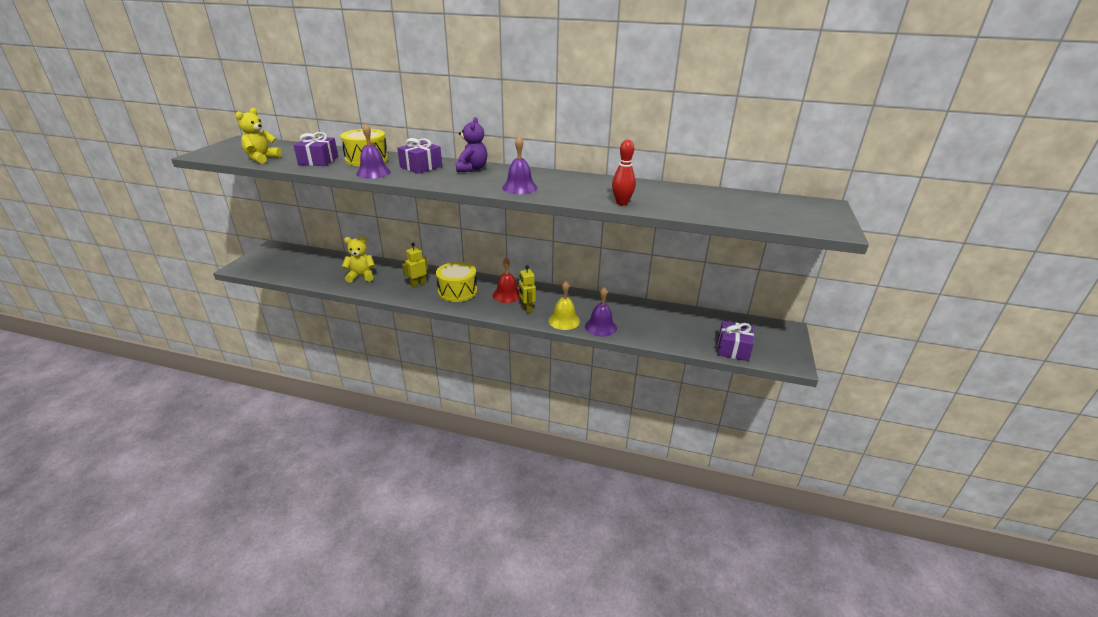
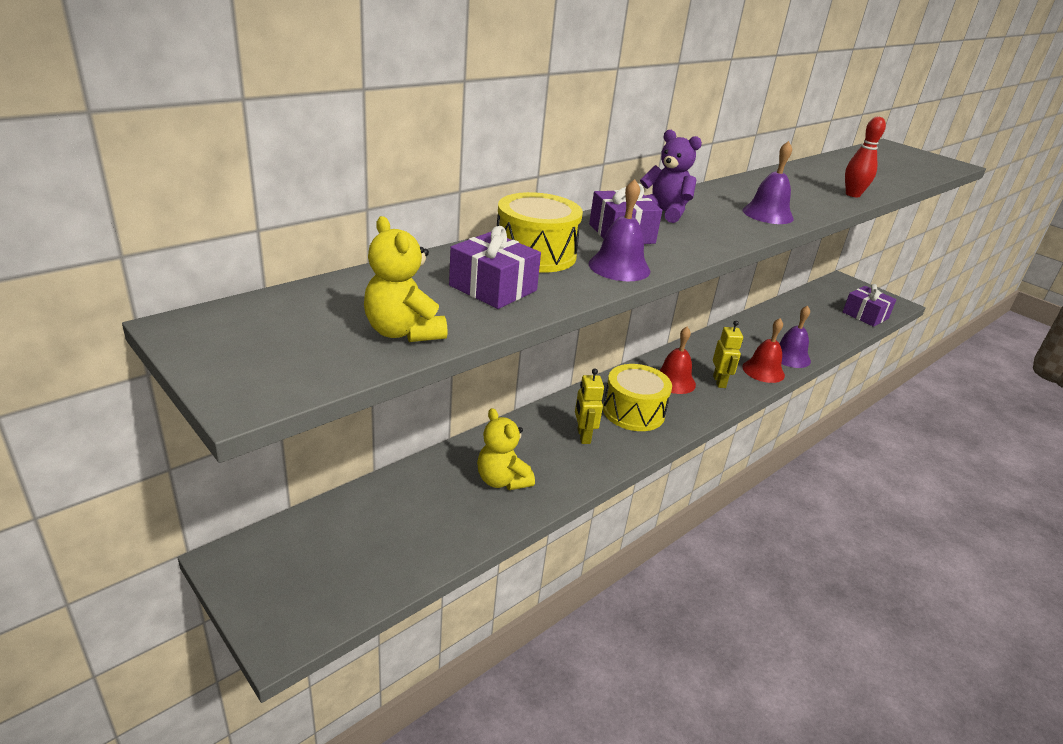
camera: 60 degrees left, 0 degrees up
yellow teddy bear [342,236,375,283] -> yellow teddy bear turned 60 degrees counterclockwise [477,408,535,490]
yellow robot [519,265,536,313] -> yellow robot turned 105 degrees counterclockwise [713,321,743,388]
yellow bell [549,281,580,330] -> red bell [742,318,785,383]

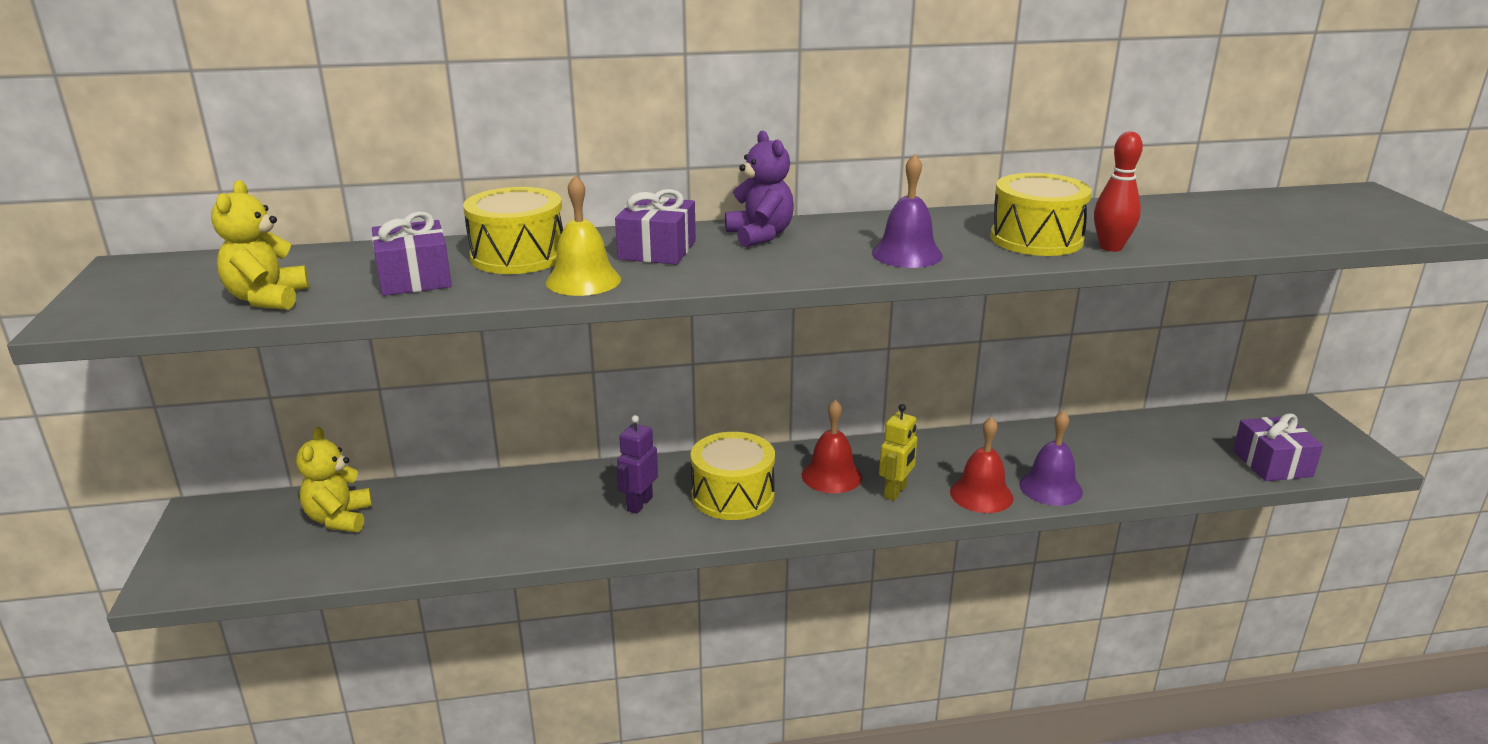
camera: 35 degrees right, 5 degrees down
yellow teddy bear [477,408,535,490] -> yellow teddy bear moved to [296,427,372,532]
yellow robot [575,368,604,444] -> purple robot [617,415,658,514]
purple bell [589,179,650,281] -> yellow bell [546,175,621,296]
none -> yellow drum [990,173,1092,256]

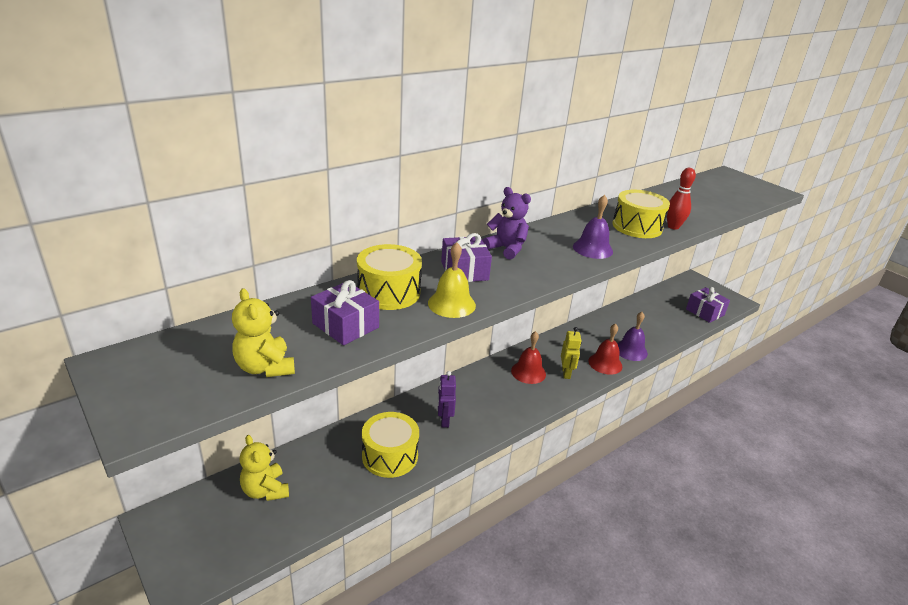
camera: 30 degrees left, 5 degrees up
yellow drum [691,432,775,520] -> yellow drum moved to [362,412,419,478]

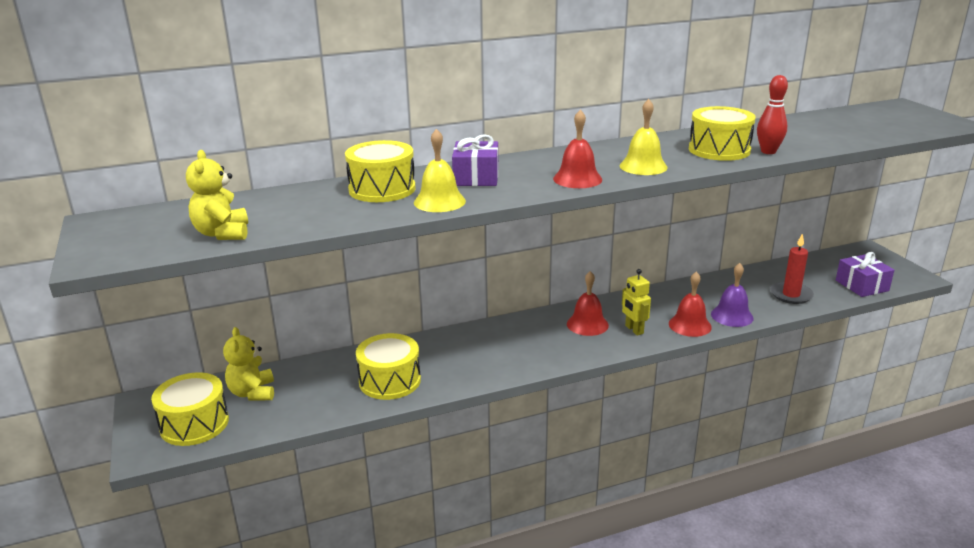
camera: 20 degrees right, 5 degrees down
purple gift [311,280,379,345] -> none
purple robot [438,371,456,428] -> none
purple teddy bear [483,187,531,260] -> none
yellow robot [561,327,582,379] -> yellow robot turned 135 degrees clockwise [622,269,651,336]
purple bell [573,195,613,259] -> yellow bell [619,99,668,175]
none -> yellow drum [151,372,229,446]
none -> red bell [553,109,602,188]
none -> red candle [770,233,814,304]

